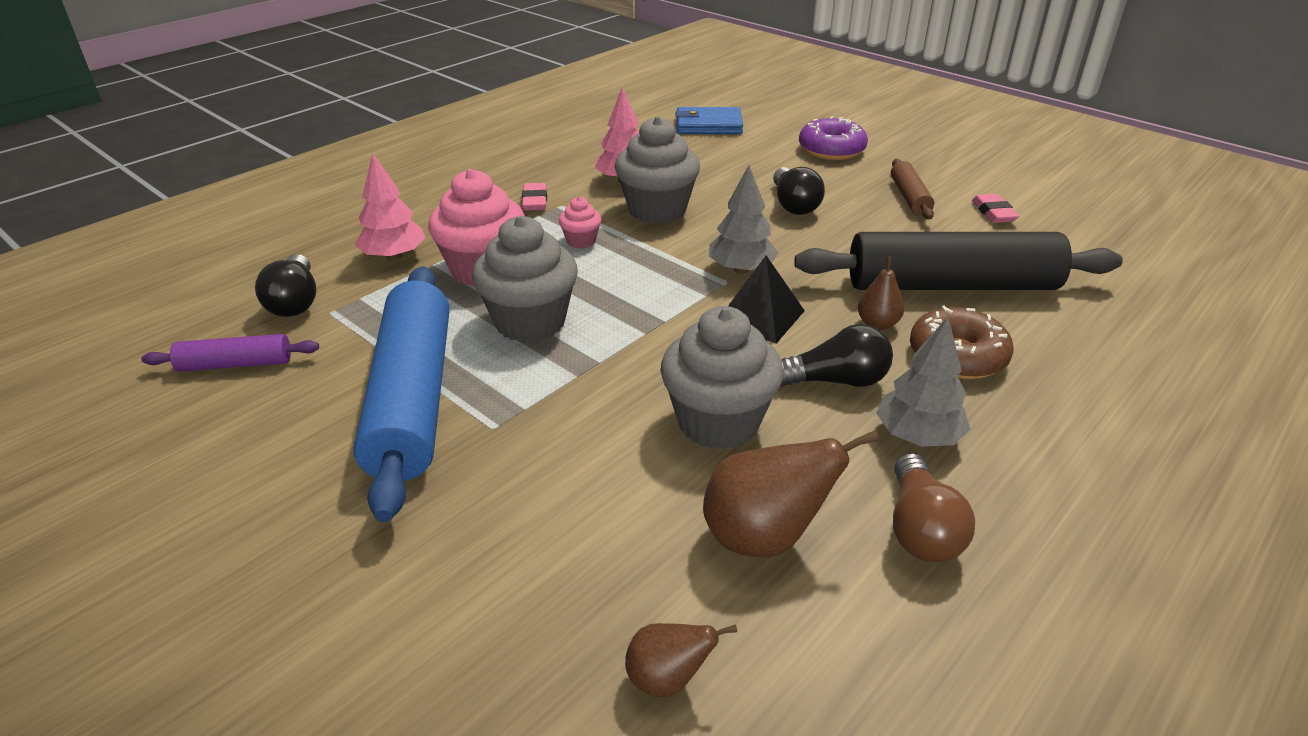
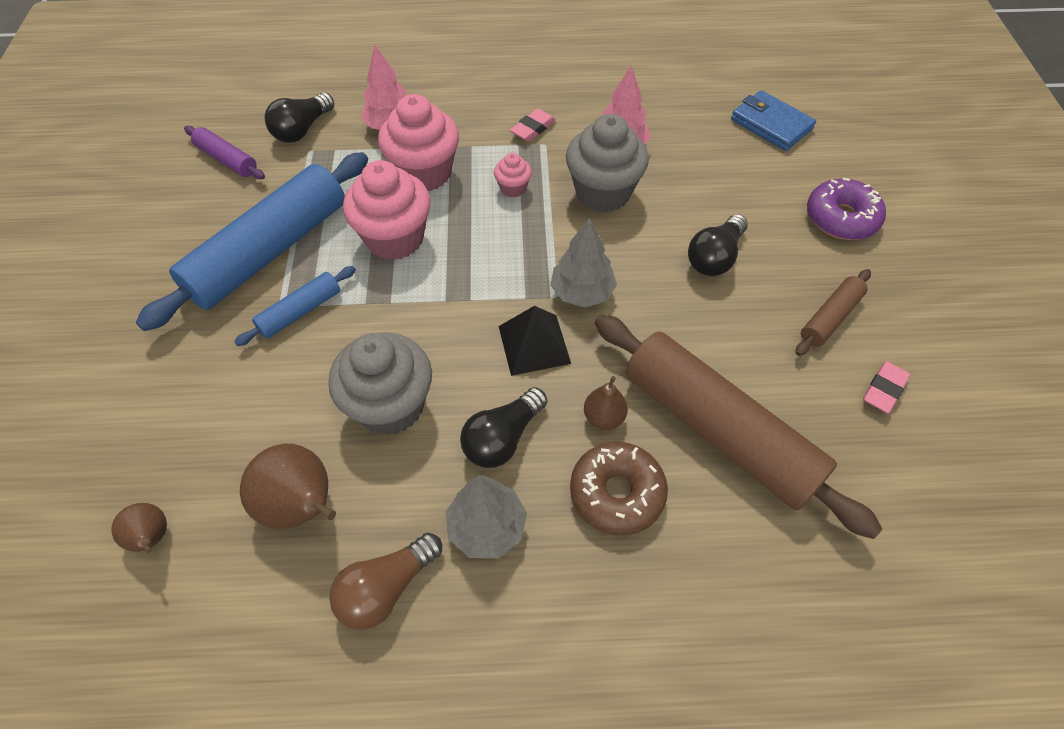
camera: 45 degrees right, 20 degrees up
grey cupcake [472,216,578,342] -> pink cupcake [343,160,431,260]
black light bulb [781,324,893,387] -> black light bulb turned 90 degrees clockwise [460,387,547,468]
black rolling pin [794,232,1123,290] -> brown rolling pin [595,314,882,539]
none -> blue rolling pin [234,266,356,346]

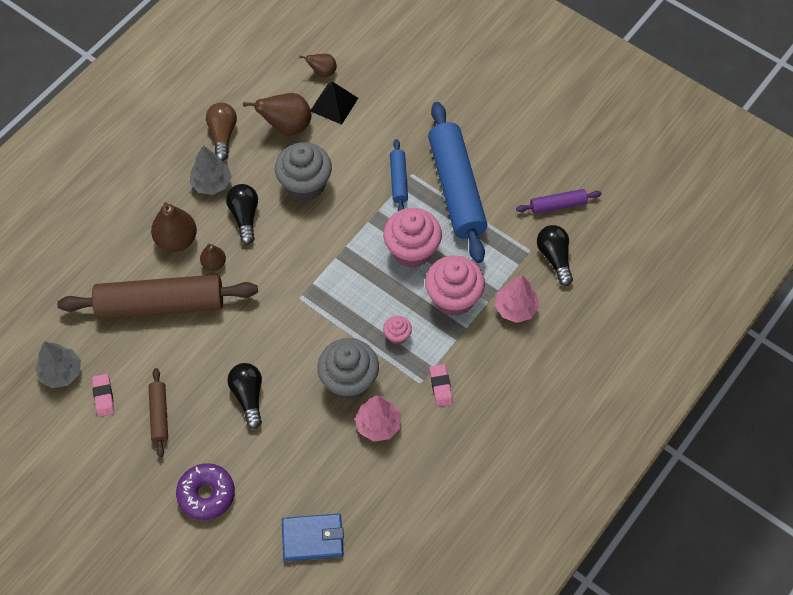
camera: 130 degrees right, 5 degrees up
black pyramid [499,306,571,376] -> black pyramid moved to [311,82,358,125]
grey tree [550,218,617,308] -> grey tree moved to [35,341,81,388]
brown donut [570,442,668,536] -> brown pear [151,202,197,252]

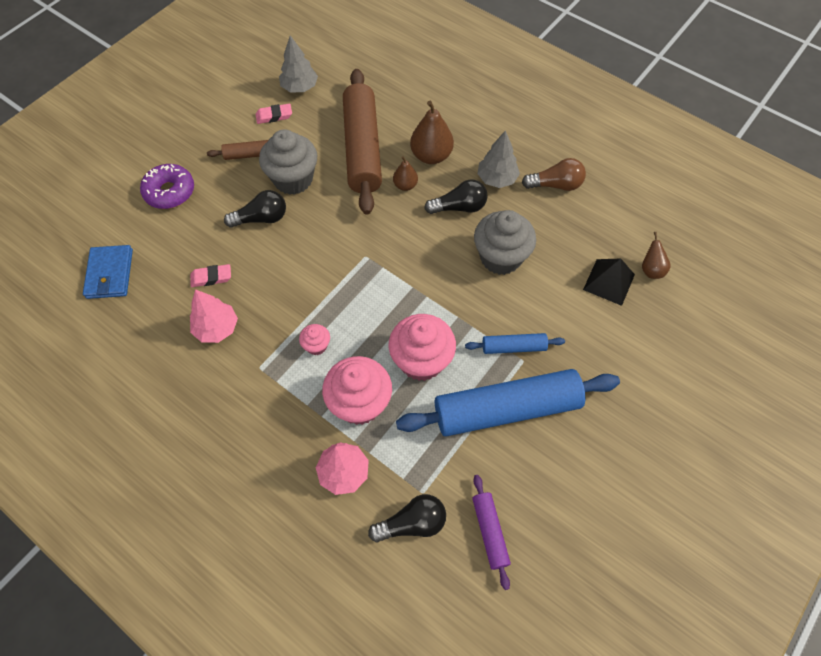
camera: 90 degrees right, 0 degrees up
brown pear [243,93,311,136] -> none
grey cupcake [317,338,379,400] -> grey cupcake moved to [259,129,317,195]
pink eraser [429,364,453,407] -> pink eraser moved to [190,264,231,287]

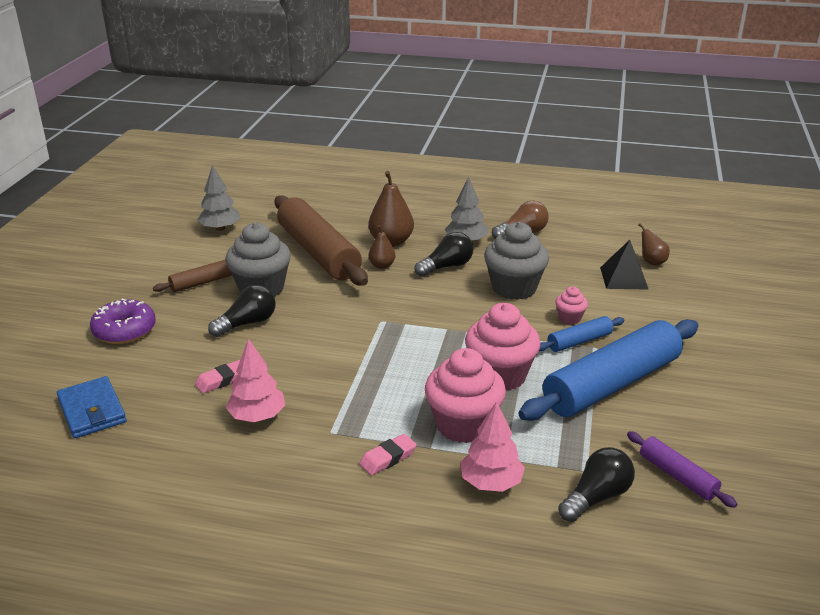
camera: 25 degrees left, 30 degrees down
pink eraser [256,104,292,124] -> pink eraser moved to [359,434,417,475]
pink cupcake [299,324,330,355] -> pink cupcake moved to [555,286,588,325]

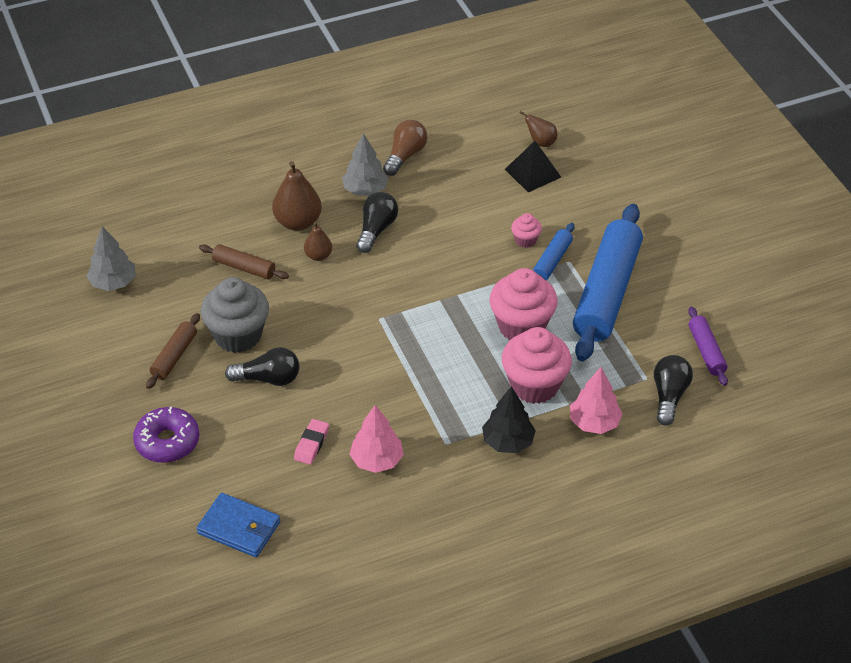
camera: 35 degrees left, 15 degrees up
black light bulb [208,285,276,337] -> black light bulb turned 75 degrees clockwise [225,347,300,386]
brown rolling pin [275,195,368,286] -> brown rolling pin [199,244,289,279], size x0.46
pink eraser [359,434,417,475] -> black tree [482,386,536,453]
grey cupcake [484,222,549,300] -> none
purple rolling pin [627,431,737,508] -> purple rolling pin turned 60 degrees clockwise [688,306,728,386]

